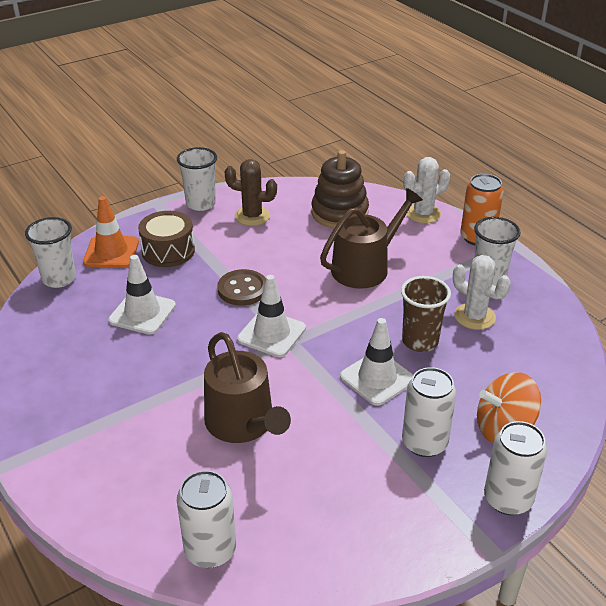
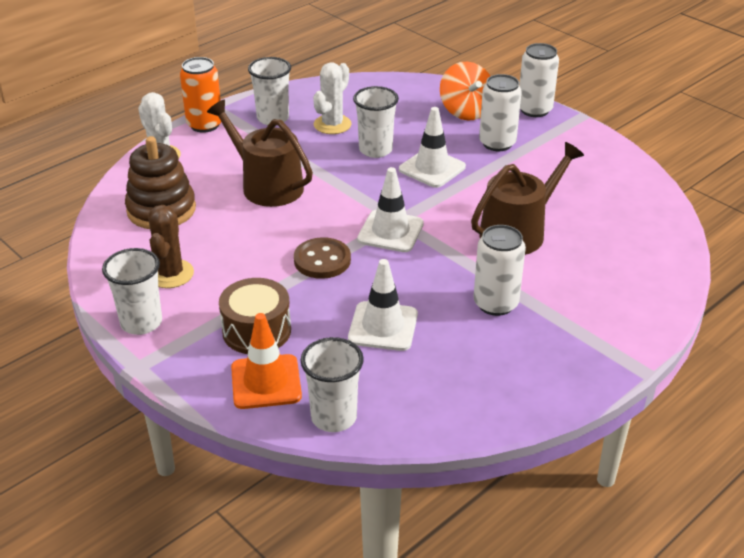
camera: 100 degrees left, 0 degrees up
white can [177,470,236,568] -> white can moved to [474,225,526,316]
brown cup [401,276,451,352] -> white cup [353,86,399,158]

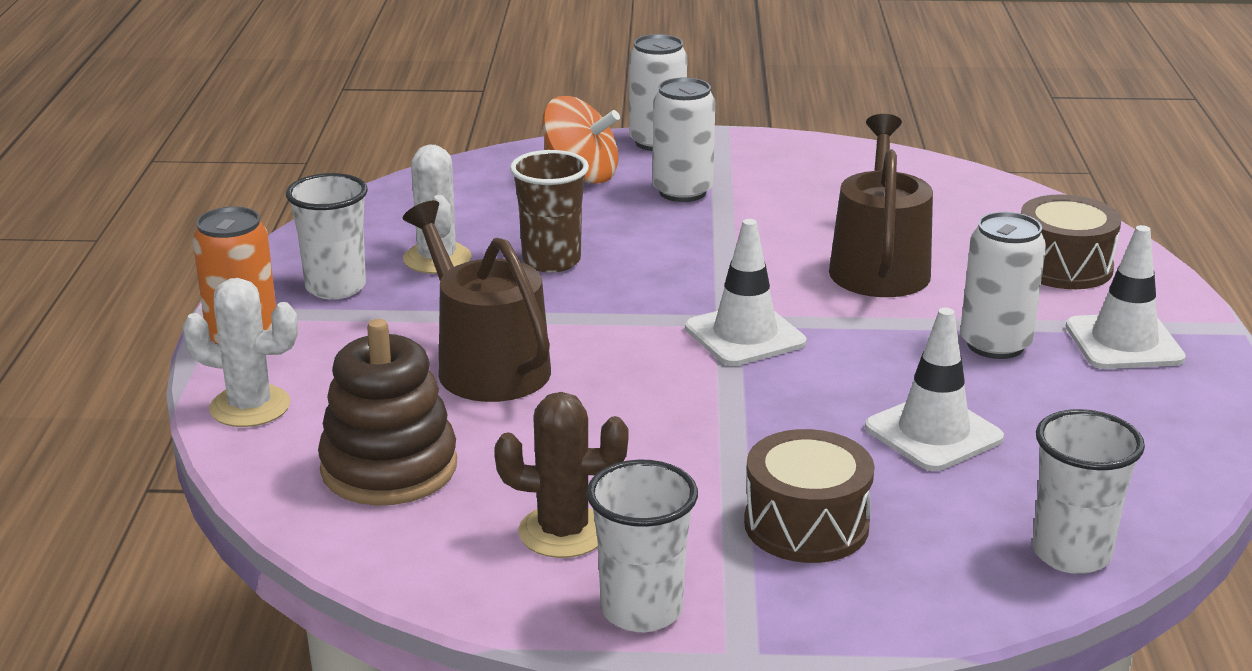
camera: 45 degrees left, 10 degrees down
brown cactus [148,205,194,288] -> brown cactus turned 45 degrees counterclockwise [494,392,628,558]
brown watering can [207,99,313,207] -> brown watering can turned 60 degrees clockwise [403,200,551,402]
orange traffic cone [231,313,302,409] -> none
brown button [294,237,351,279] -> none
white cup [353,86,399,158] -> brown cup [510,150,589,273]
white traffic cone [399,107,466,188] -> white traffic cone moved to [1066,225,1186,369]
none -> brown drum [1021,194,1121,289]

